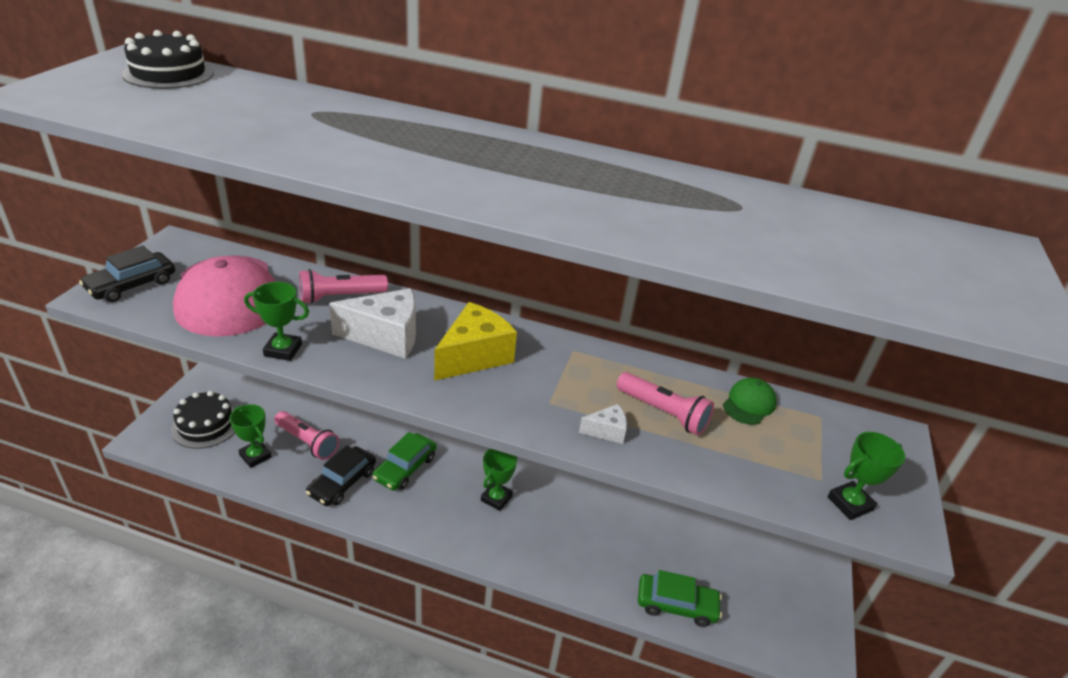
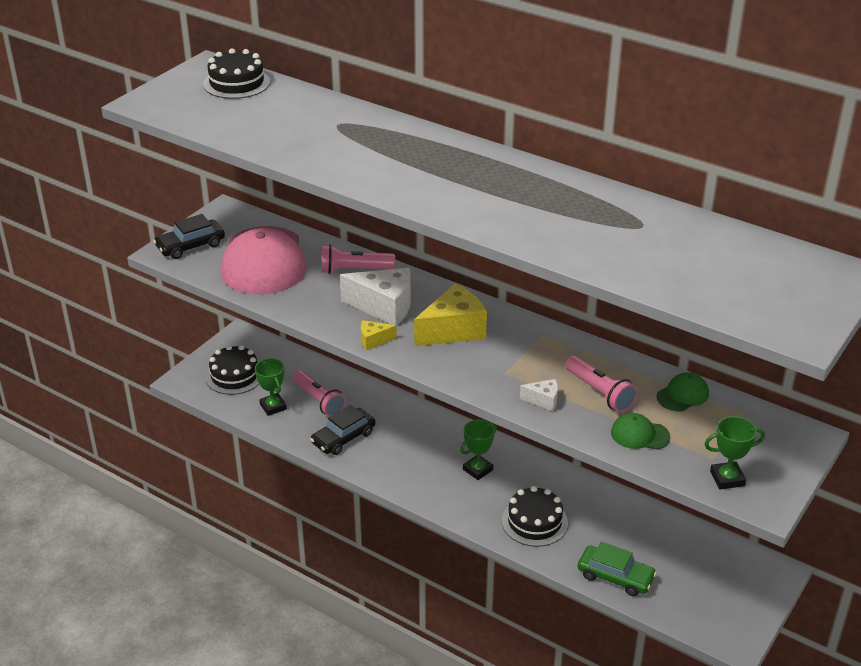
camera: 20 degrees right, 0 degrees up
green trophy [244,282,309,361] -> none
green car [372,432,437,491] -> none
none -> yellow cheese [361,320,397,350]
none -> black cake [502,486,568,547]
none -> green cap [611,413,670,450]

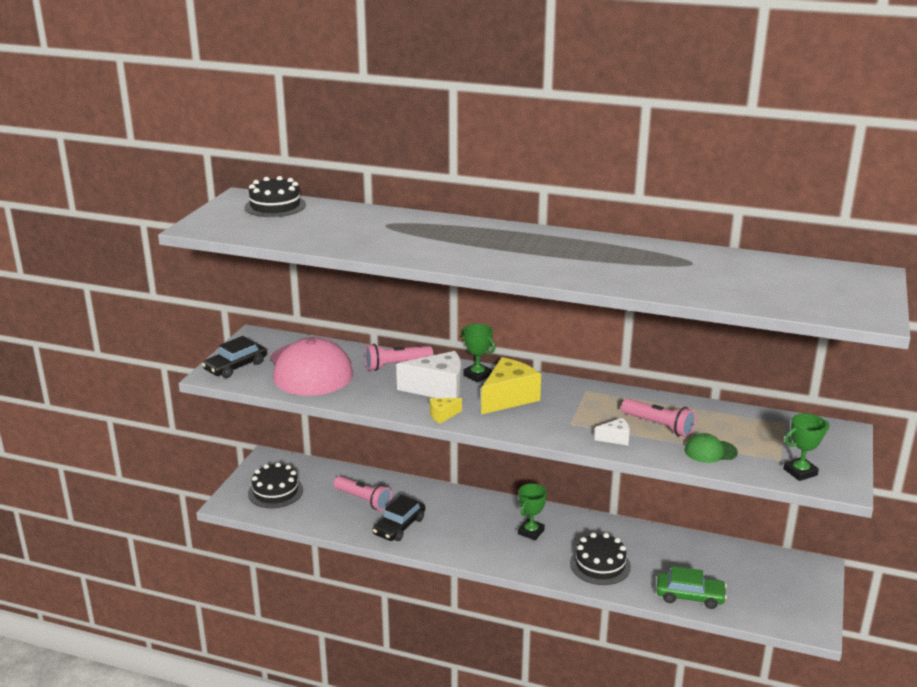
camera: 15 degrees left, 10 degrees down
green trophy [255,358,287,416] -> green trophy moved to [461,324,496,382]
green cap [657,372,709,411] -> none

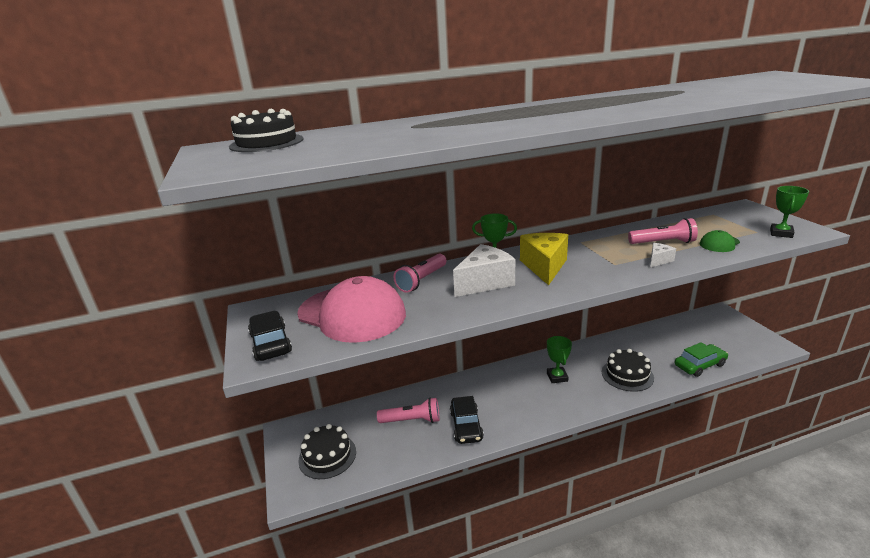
camera: 35 degrees left, 0 degrees up
black car [202,336,267,378] -> black car turned 150 degrees clockwise [248,311,292,361]
yellow cheese [430,398,462,424] -> none

